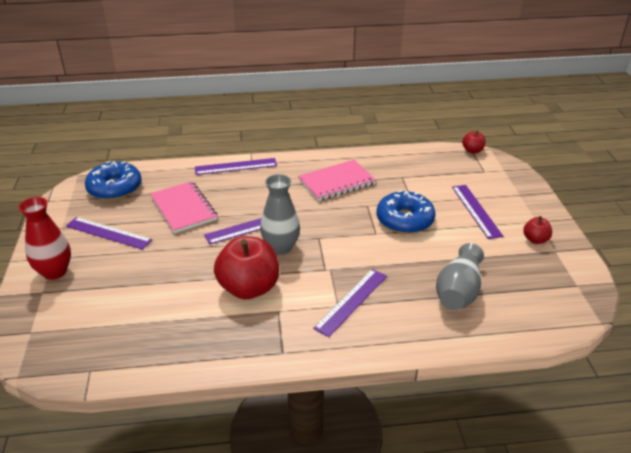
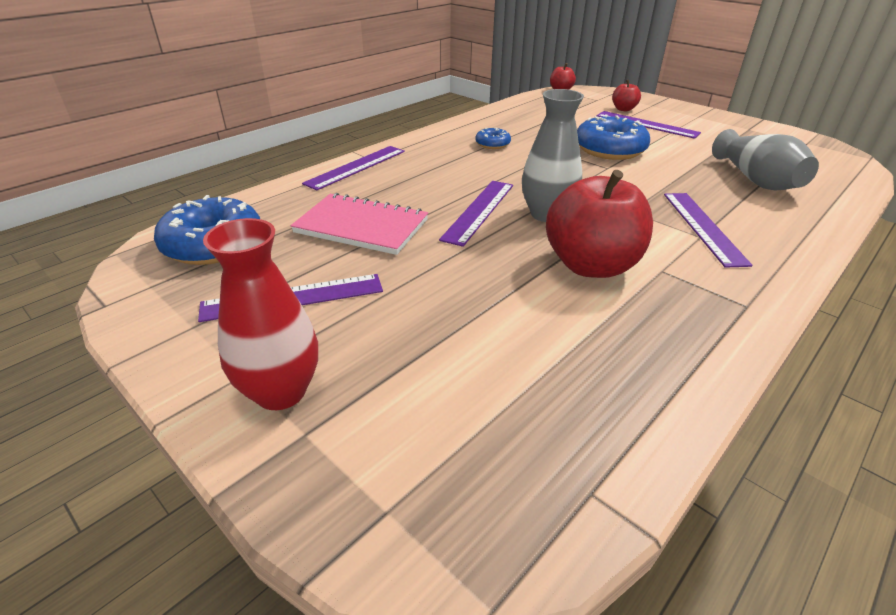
camera: 40 degrees left, 0 degrees up
pink notebook [298,160,376,201] -> blue donut [475,128,511,149]
red apple [523,216,552,244] -> red apple moved to [612,80,641,111]

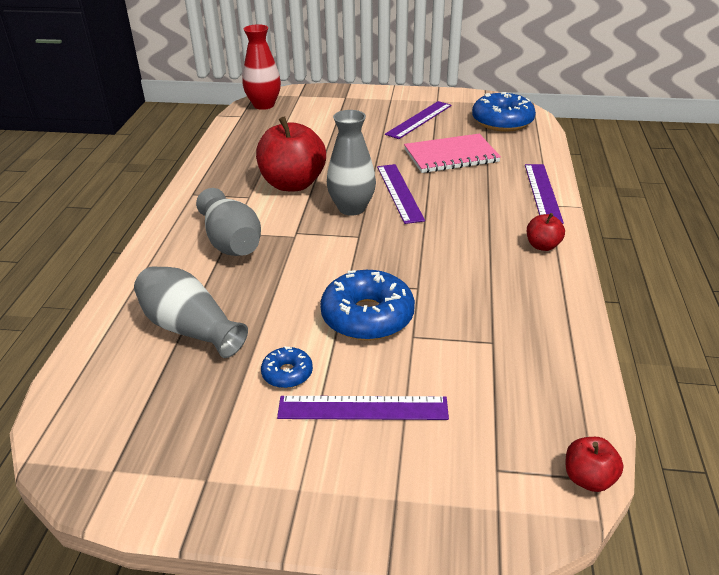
camera: 145 degrees right, 0 degrees up
red vase [203,218,318,410] -> red vase moved to [243,24,281,110]
blue donut [475,128,511,149] -> blue donut moved to [261,346,313,388]
red apple [612,80,641,111] -> red apple moved to [527,213,565,251]
purple ruler [664,193,753,268] -> grey vase [196,188,261,256]

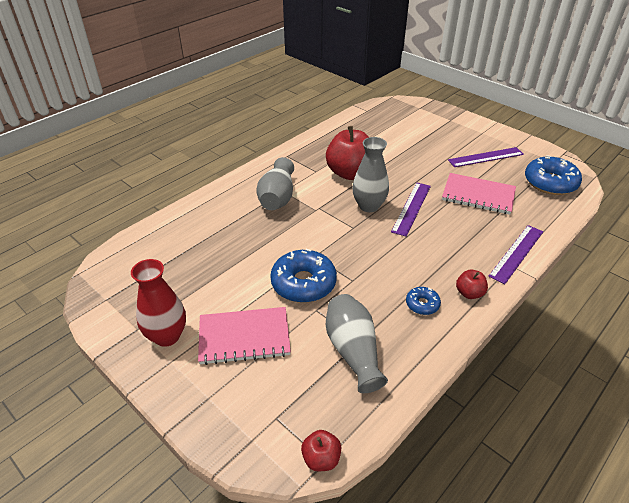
camera: 35 degrees right, 5 degrees up
grey vase [134,266,248,358] -> grey vase moved to [326,294,388,393]
red vase [243,24,281,110] -> red vase moved to [131,259,186,347]
blue donut [261,346,313,388] -> blue donut moved to [406,287,441,315]
purple ruler [277,396,449,420] -> pink notebook [198,307,291,365]

